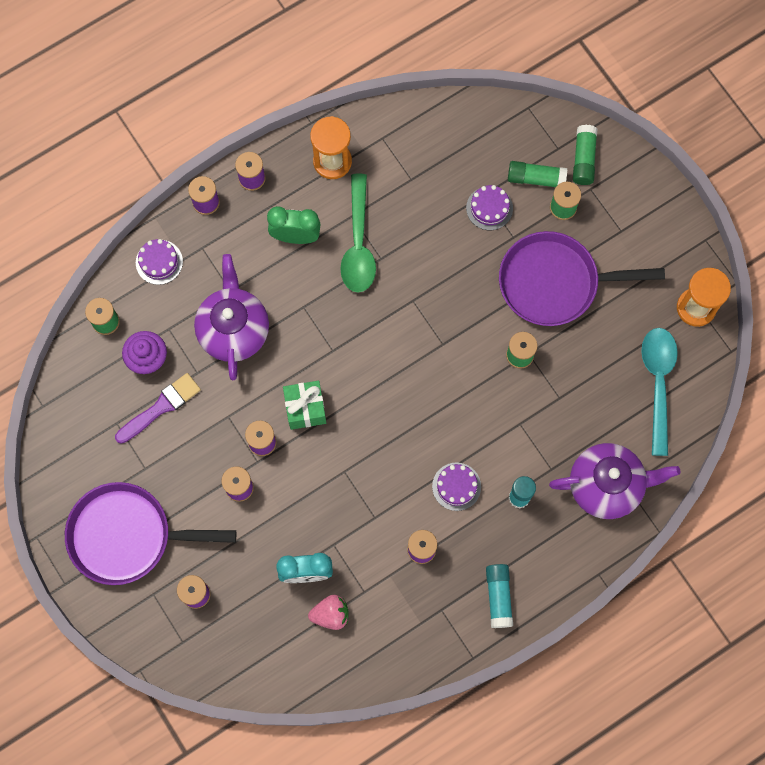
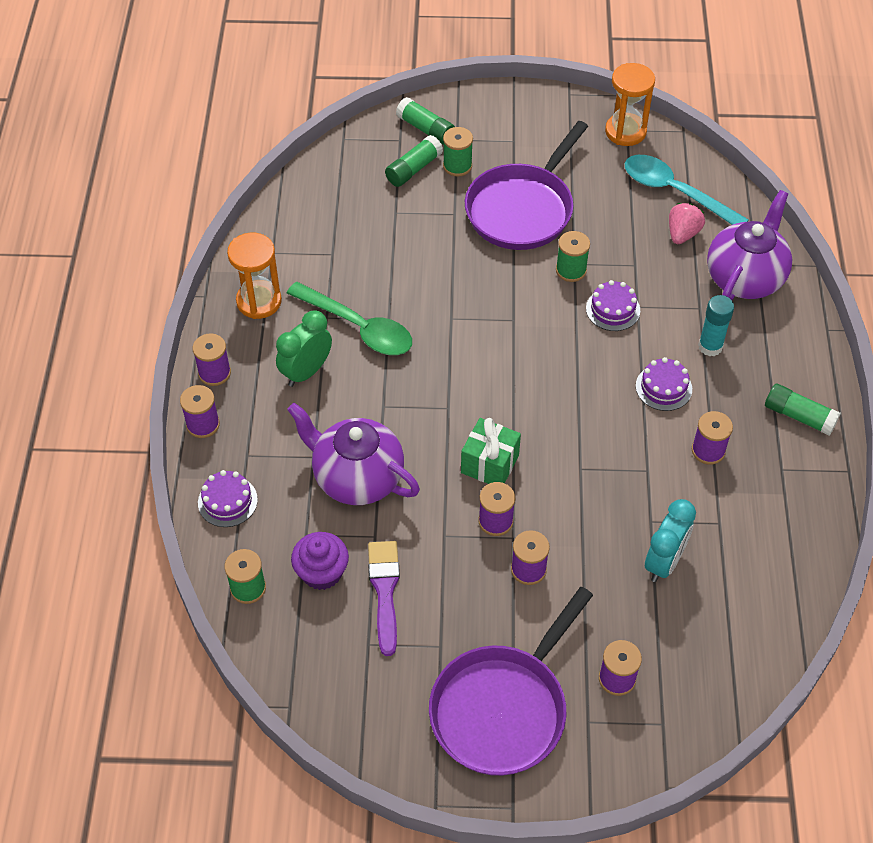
camera: 55 degrees left, 20 degrees down
pink strawberry [308,595,348,630] -> pink strawberry moved to [669,203,705,244]
purple cake [466,185,513,230] -> purple cake moved to [586,280,640,331]
turquoise glue stick [486,564,513,628] -> green glue stick [765,384,841,436]

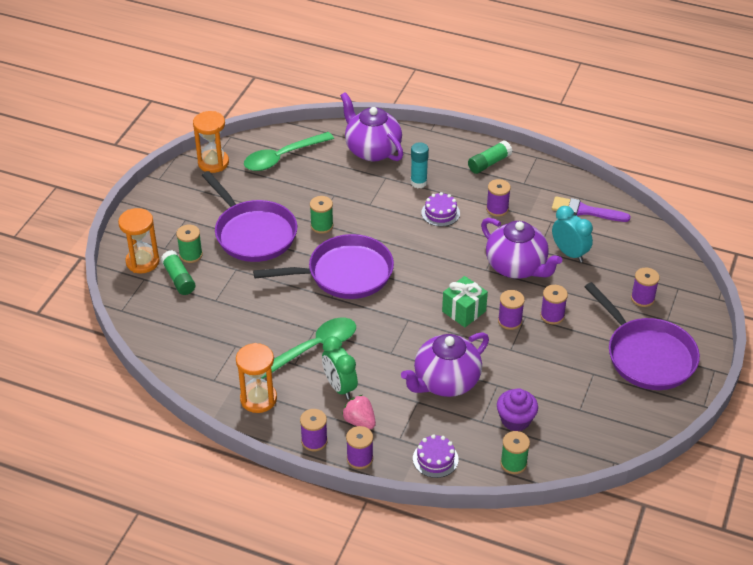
camera: 70 degrees left, 10 degrees down
purple brush [368,541,400,656] -> purple brush moved to [552,196,631,222]
green glue stick [396,97,455,145] -> orange hourglass [118,208,160,273]
purple cake [586,280,640,331] -> none
turquoise spoon [625,155,749,225] -> green spoon [244,132,334,171]
pink strawberry [669,203,705,244] -> pink strawberry moved to [342,395,376,429]
none -> purple pan [253,234,394,299]
none -> purple teapot [481,218,562,279]

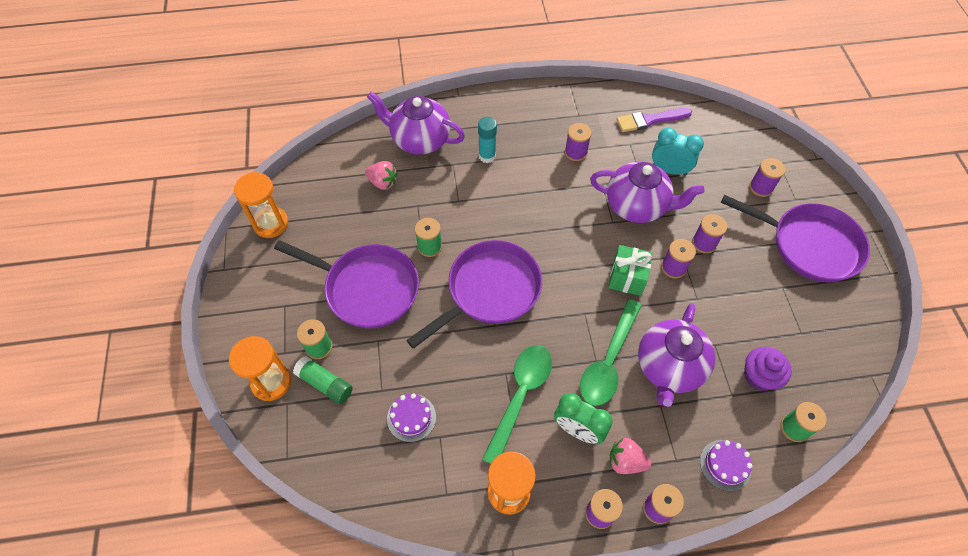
camera: 30 degrees left, 15 degrees up
green spoon [244,132,334,171] -> green spoon moved to [580,299,642,406]
purple cake [421,192,460,227] -> purple cake moved to [387,393,436,442]
green glue stick [468,140,512,174] -> none
none -> pink strawberry [365,161,397,190]

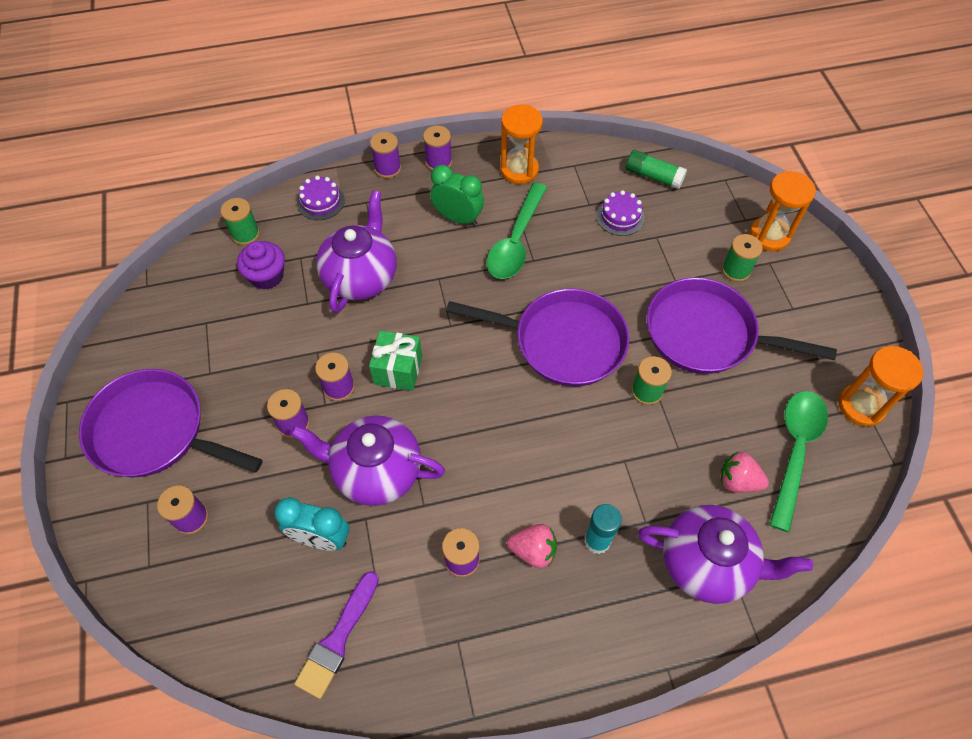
camera: 175 degrees right, 0 degrees up
green glue stick [293,356,353,404] -> green glue stick moved to [626,150,687,189]
purple pan [406,240,542,349] -> purple pan turned 120 degrees counterclockwise [446,289,629,386]
green spoon [580,299,642,406] -> green spoon moved to [769,391,828,532]
pink strawberry [610,438,651,474] -> pink strawberry moved to [507,524,557,568]
purple brush [617,108,692,132] -> purple brush turned 135 degrees clockwise [294,571,379,699]

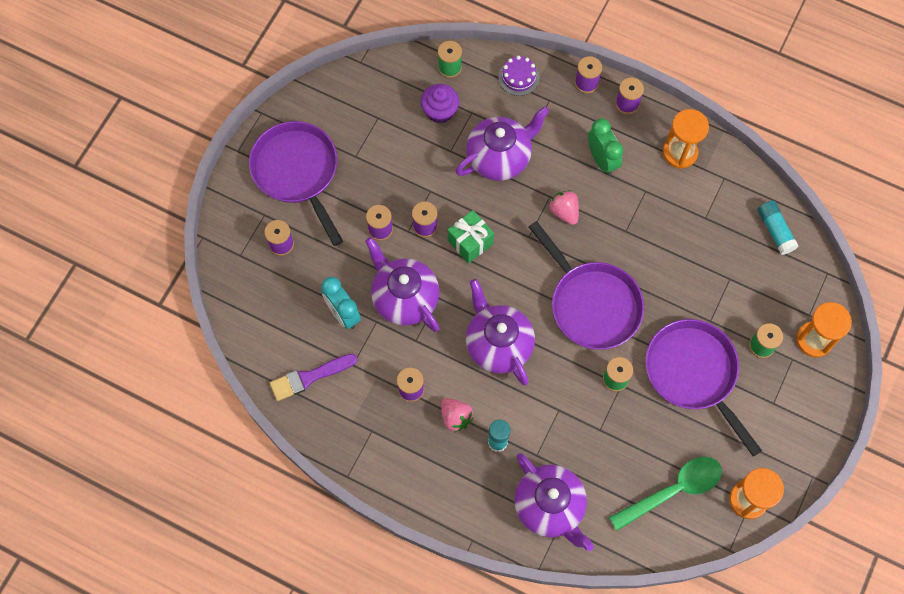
camera: 40 degrees right, 10 degrees up
green spoon [487,183,547,279] -> none
purple cake [596,190,645,236] -> none
green glue stick [626,150,687,189] -> turquoise glue stick [758,200,799,255]
pink strawberry [720,452,769,492] -> pink strawberry moved to [549,190,579,225]
none -> purple teapot [466,279,535,385]

